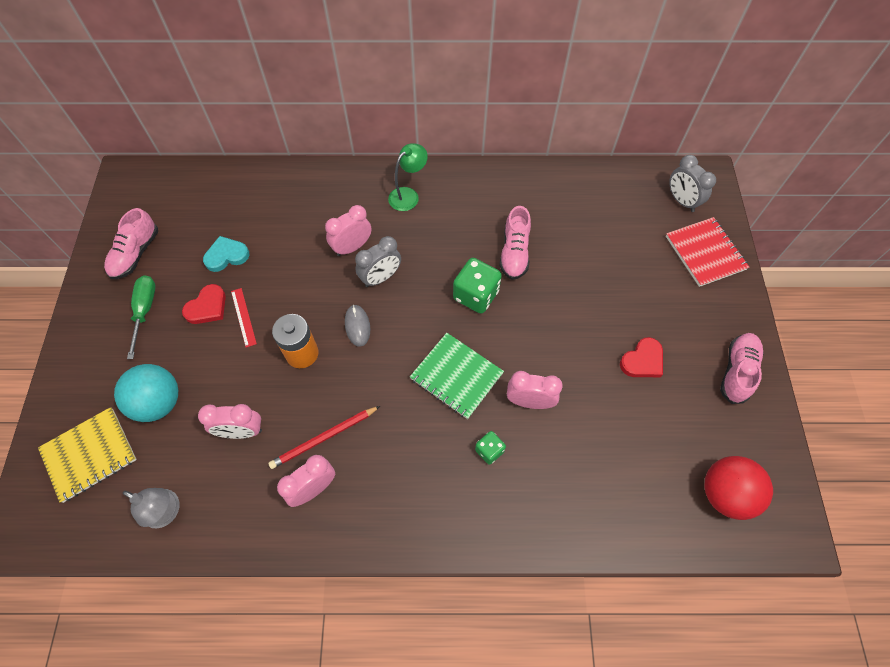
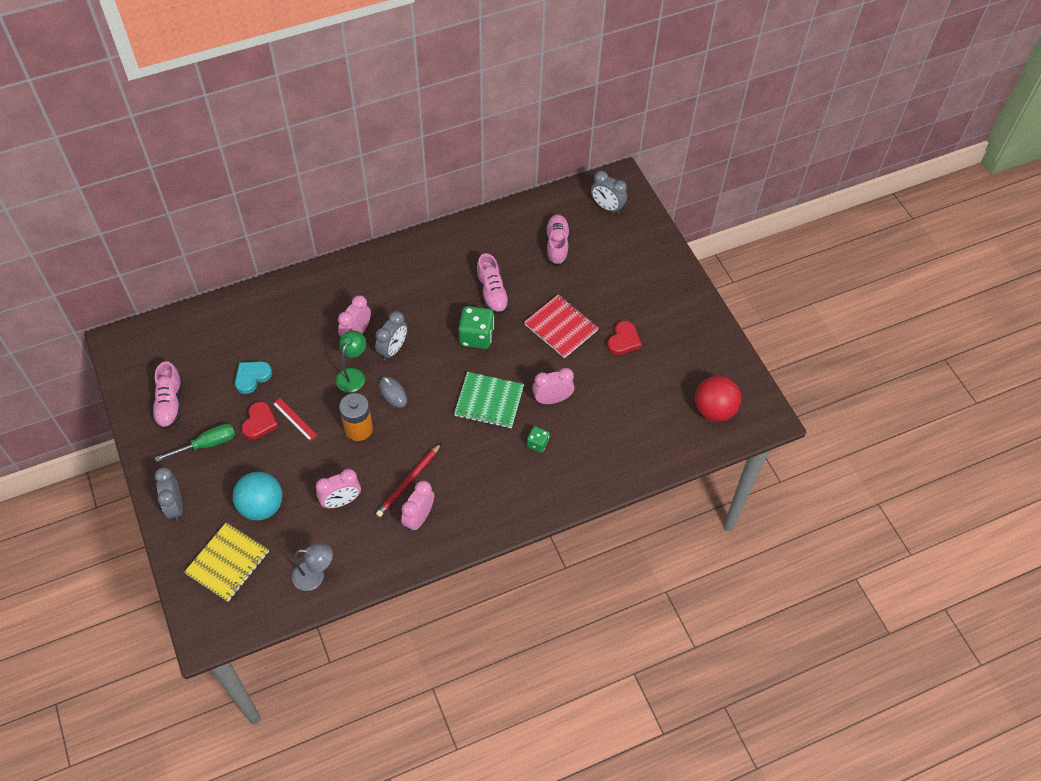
camera: 25 degrees left, 5 degrees down
green screwdriver [127,275,155,359] -> green screwdriver turned 90 degrees clockwise [155,424,235,462]
green lamp [388,143,428,211] -> green lamp moved to [336,330,366,392]
red notebook [666,217,749,287] -> red notebook moved to [524,295,598,358]
pink shoe [720,333,764,404] -> pink shoe moved to [545,214,570,266]
none -> grey clock [155,468,183,521]

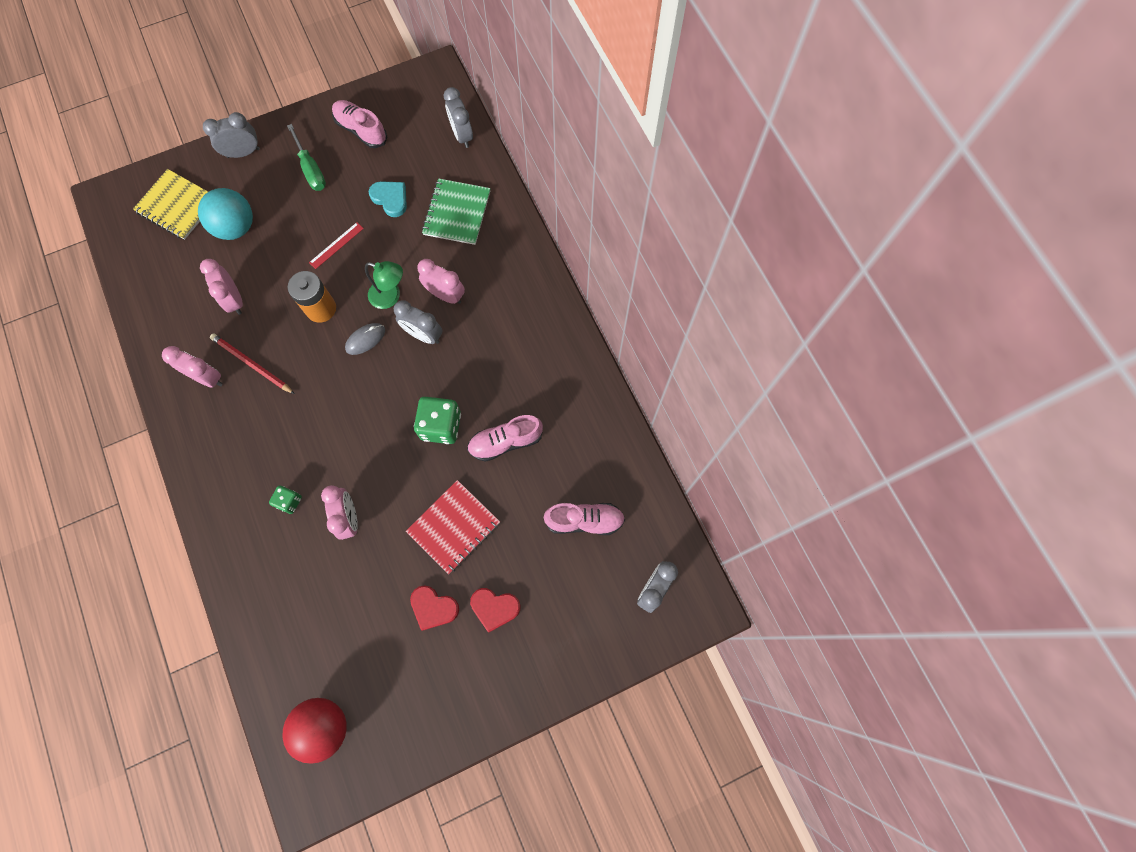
camera: 90 degrees right, 15 degrees up
pink shoe [152,361,182,429] -> pink shoe turned 45 degrees clockwise [332,100,387,148]
red heart [241,402,278,440] -> red heart moved to [470,588,521,633]
grey lamp [292,544,333,591] -> none
green notebook [454,372,524,429] -> green notebook moved to [422,178,491,245]
none -> grey clock [444,87,473,148]

